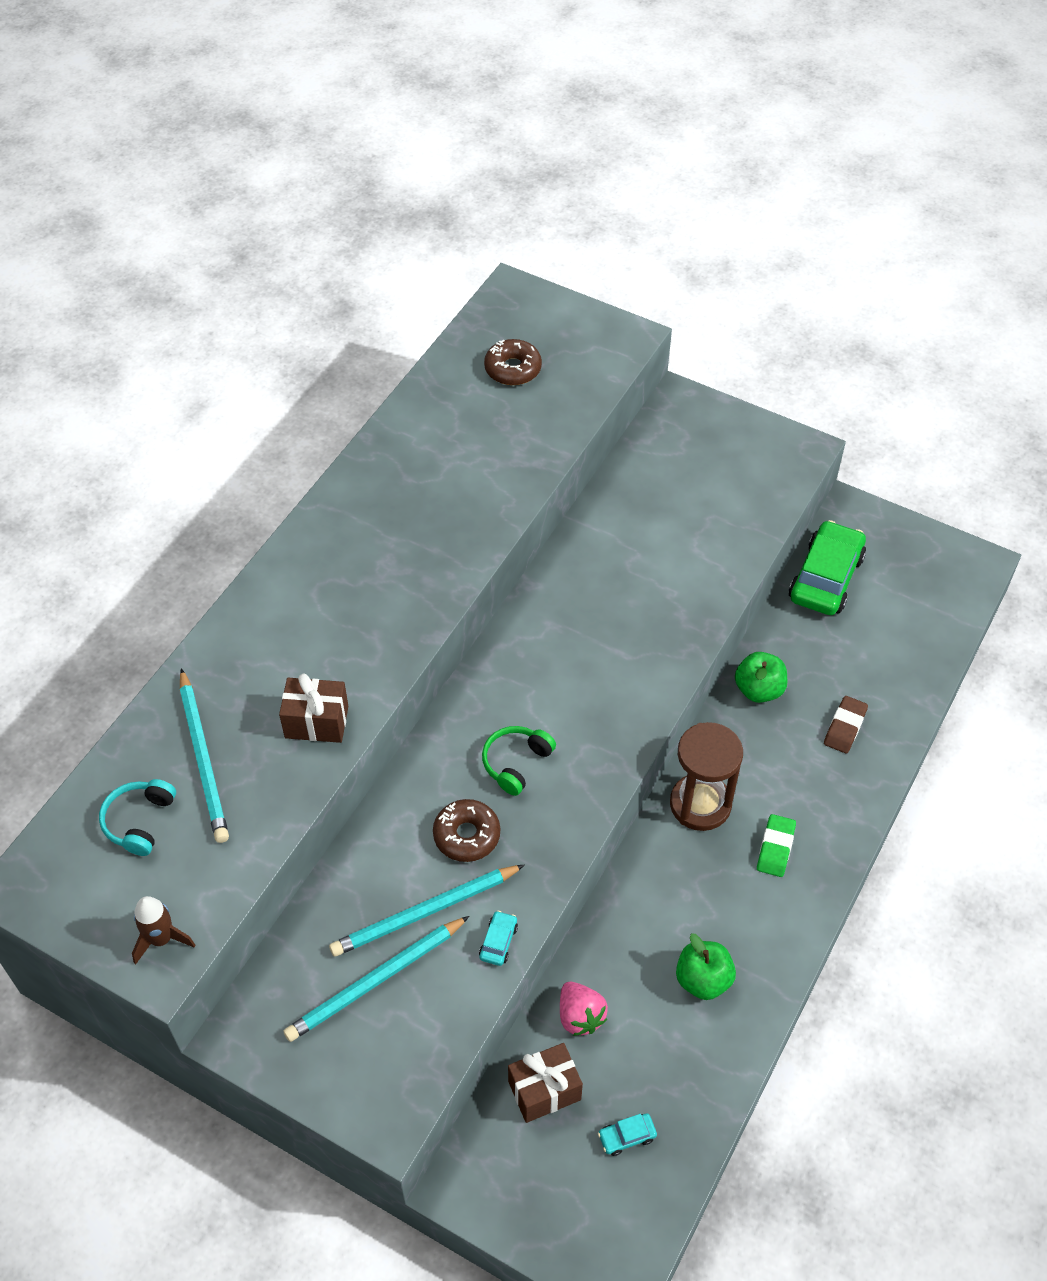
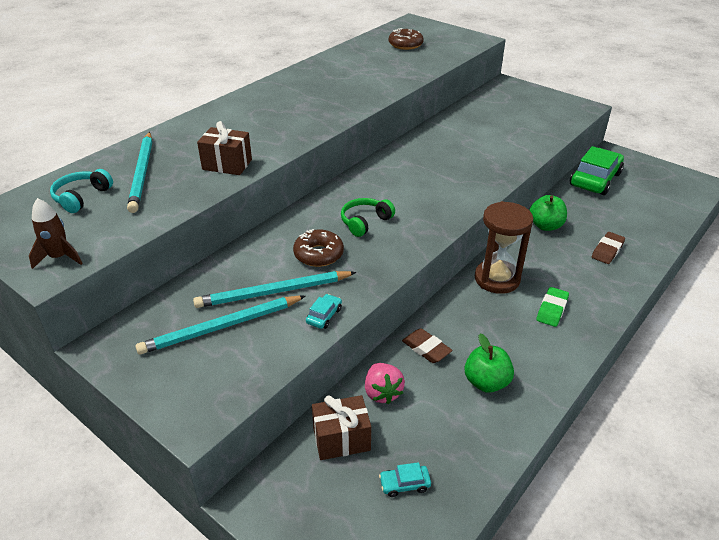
camera: 10 degrees right, 15 degrees down
none -> brown eraser [402,328,452,363]

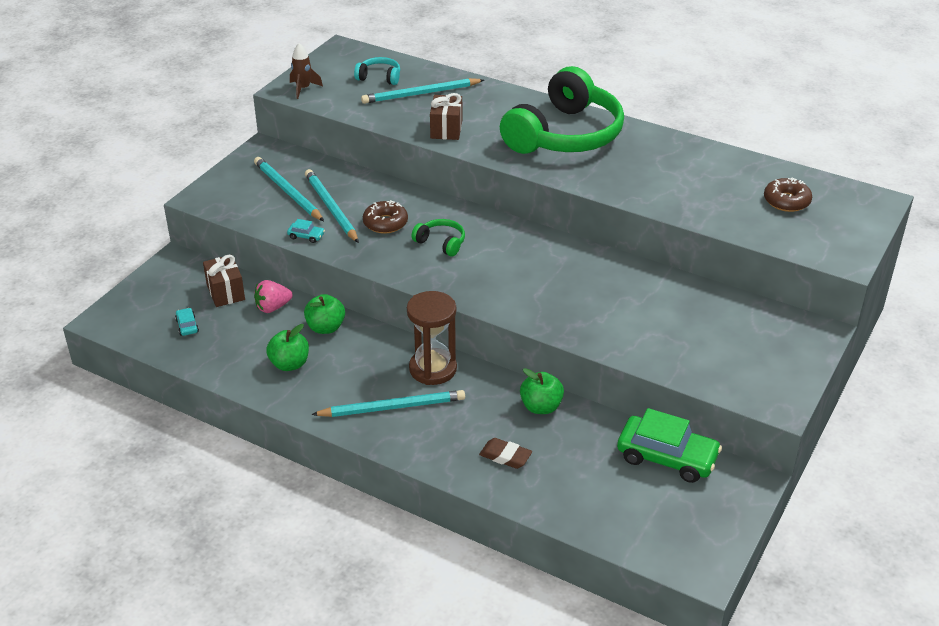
camera: 80 degrees right, 0 degrees up
brown eraser [402,328,452,363] -> green apple [304,294,345,334]
green eraser [536,287,569,327] -> turquoise pencil [311,390,465,417]
none -> green headphones [500,66,624,154]

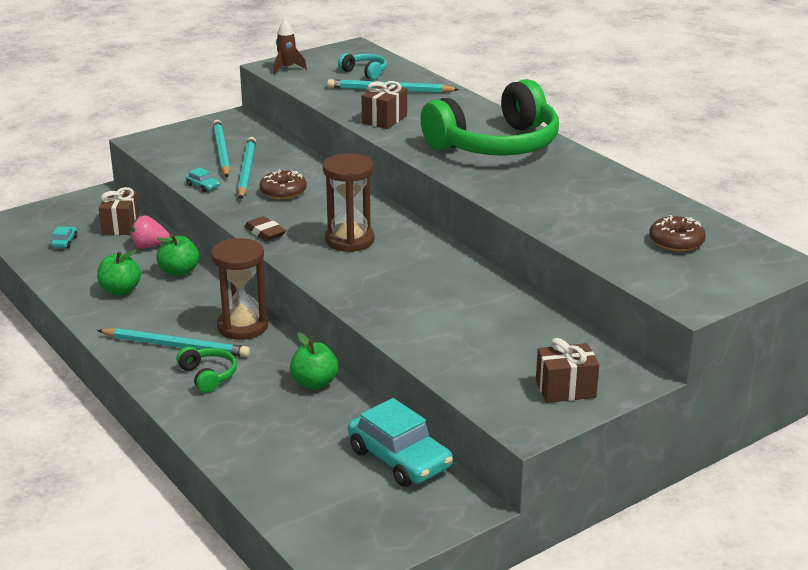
camera: 25 degrees right, 10 degrees down
green headphones [411,219,465,257] -> green headphones moved to [177,347,237,393]
brown eraser [479,438,532,469] -> brown eraser moved to [244,216,286,241]
green car [617,408,722,483] -> turquoise car [348,398,453,487]
none -> brown hourglass [323,153,374,252]
none -> brown gift [536,338,599,403]

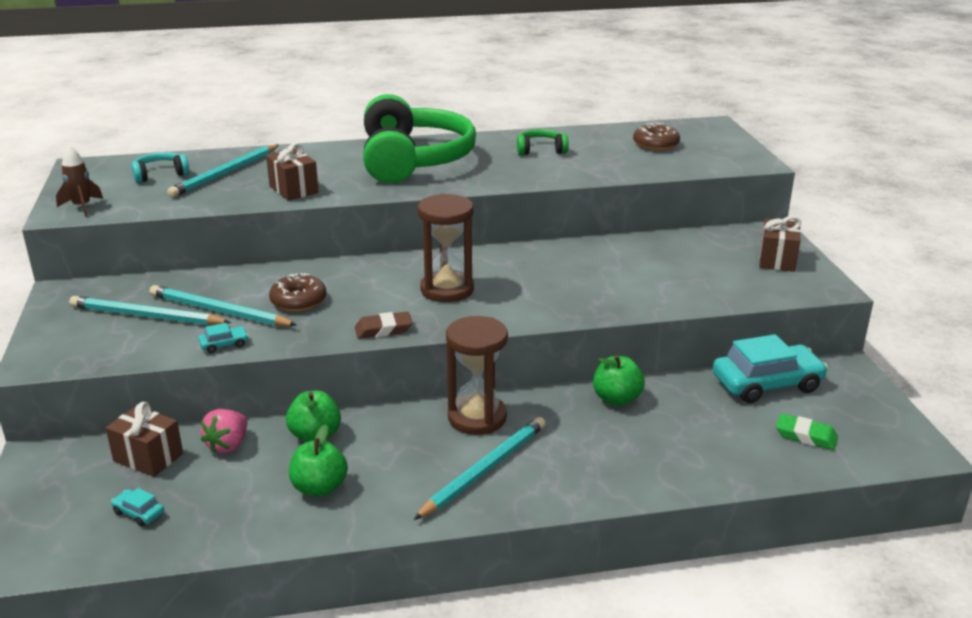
camera: 65 degrees left, 0 degrees up
green headphones [177,347,237,393] -> green headphones moved to [517,129,569,155]
none -> green eraser [776,414,838,450]

